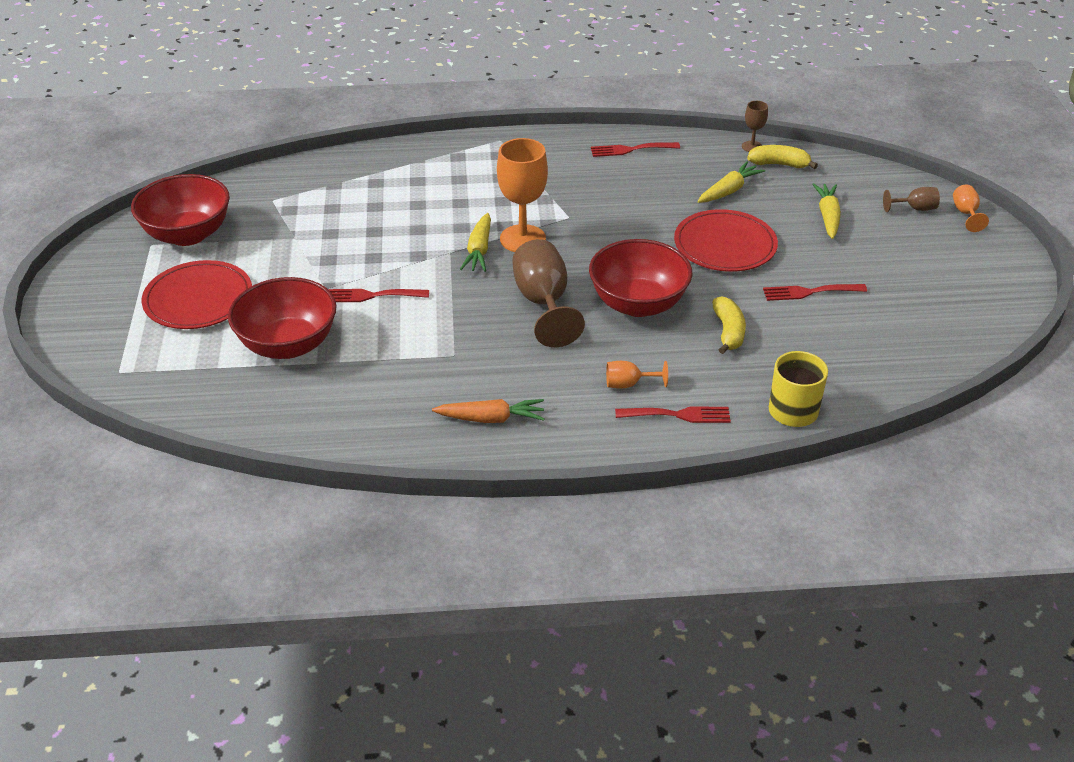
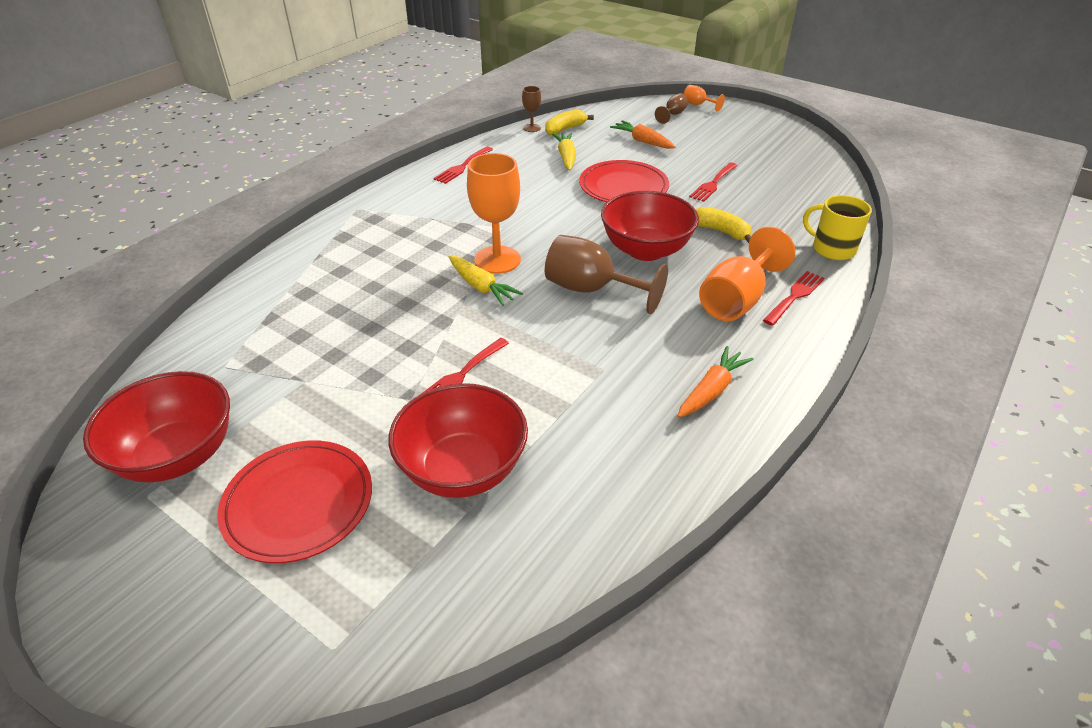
camera: 50 degrees left, 0 degrees up
orange goblet [606,361,668,389] -> orange goblet [699,227,795,321], size x2.01
yellow carrot [812,183,841,239] -> orange carrot [610,120,676,149]

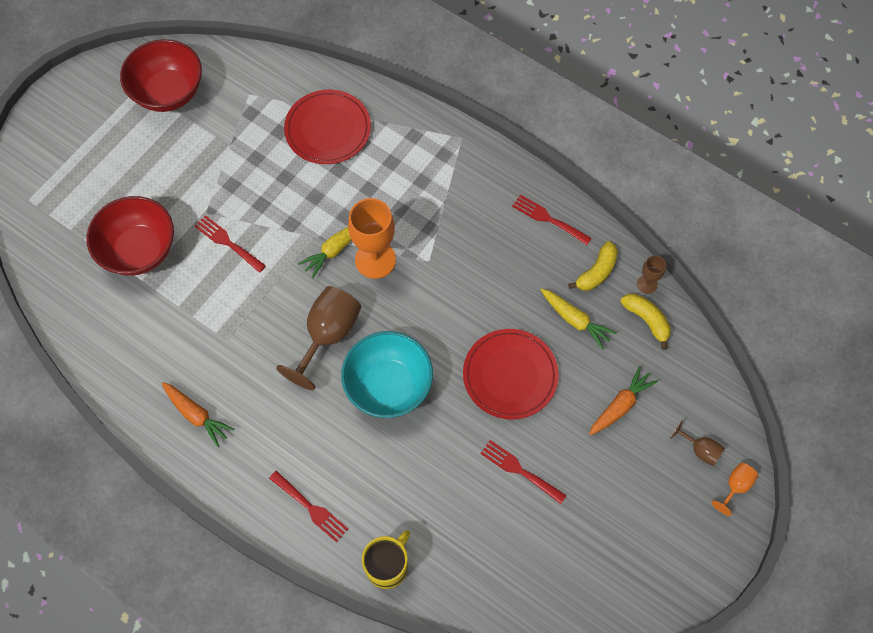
camera: 90 degrees right, 25 degrees up
red plate [217,441,372,563] -> red plate moved to [284,90,371,164]
yellow carrot [552,133,576,170] -> yellow carrot turned 45 degrees clockwise [541,288,616,350]
red bowl [601,191,699,261] -> turquoise bowl [341,331,433,418]
yellow banana [696,207,752,243] -> yellow banana moved to [568,241,618,291]
orange goblet [699,227,795,321] -> none

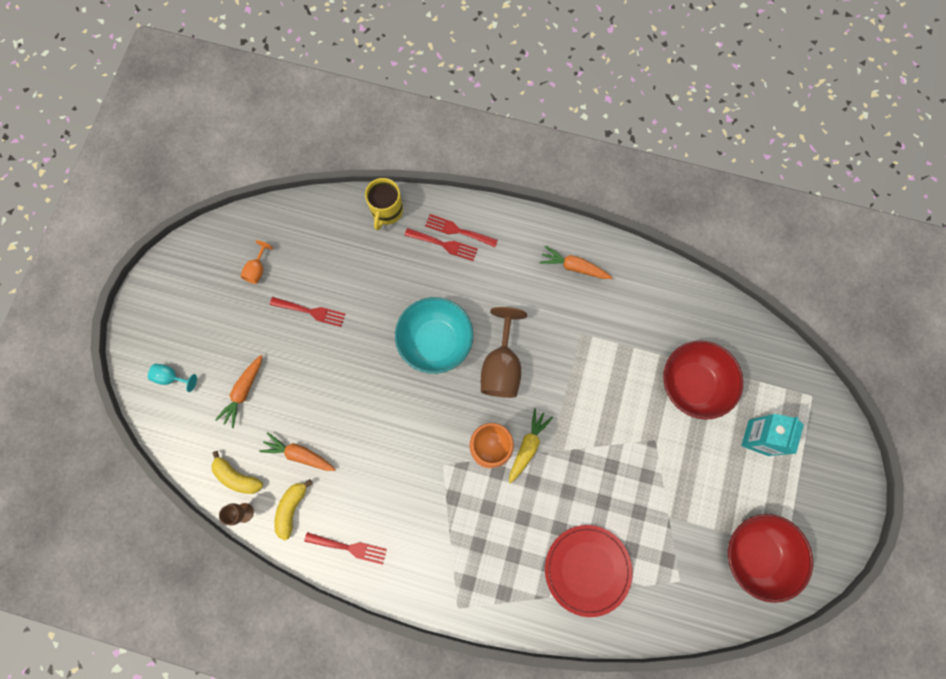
camera: 160 degrees right, 10 degrees up
red fork [195,215,266,273] -> red fork moved to [404,228,478,261]
red plate [463,329,559,420] -> none
yellow carrot [541,288,616,350] -> orange carrot [259,432,336,471]
brown goblet [670,421,725,466] -> turquoise goblet [148,363,197,392]
orange goblet [711,463,758,516] -> orange goblet moved to [240,240,273,284]
none -> turquoise carton [741,414,804,456]

